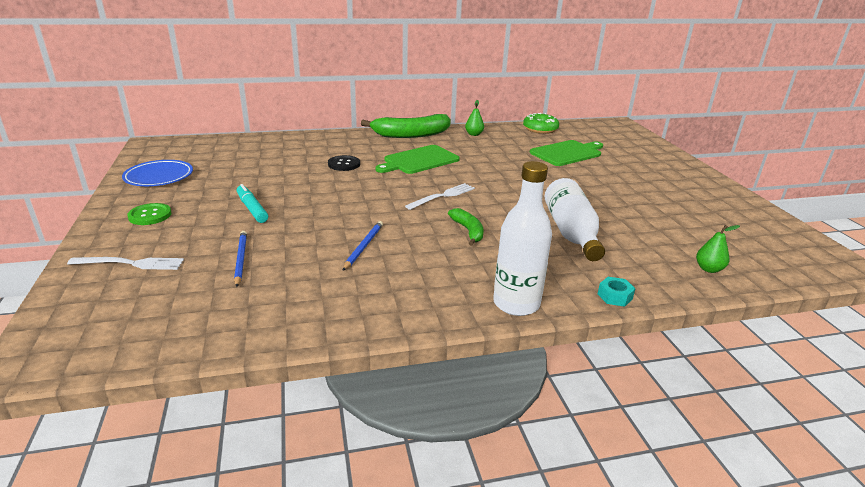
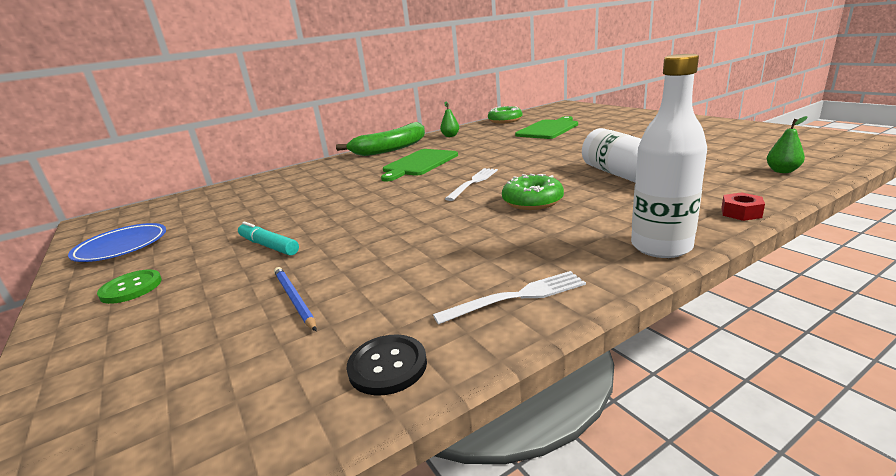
camera: 15 degrees left, 5 degrees down
white fork [67,257,184,270] -> white fork moved to [433,271,586,325]
black button [328,155,360,171] -> black button moved to [346,334,427,396]
blue pencil [343,221,383,270] -> none
green banana [448,208,484,246] -> green donut [502,174,564,210]
turquoise nut [598,277,635,307] -> red nut [721,192,765,221]

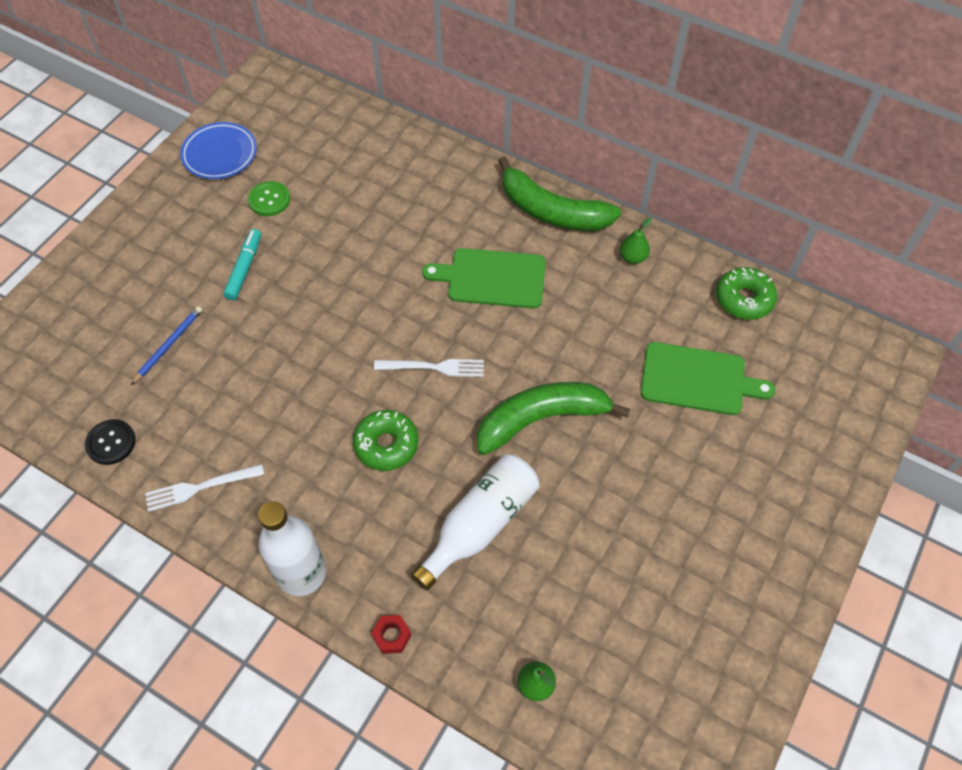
camera: 60 degrees right, 35 degrees up
green button [97,269,162,304] -> green button moved to [248,181,290,216]
white fork [433,271,586,325] -> white fork turned 120 degrees clockwise [145,464,264,512]
none -> green banana [477,382,630,455]

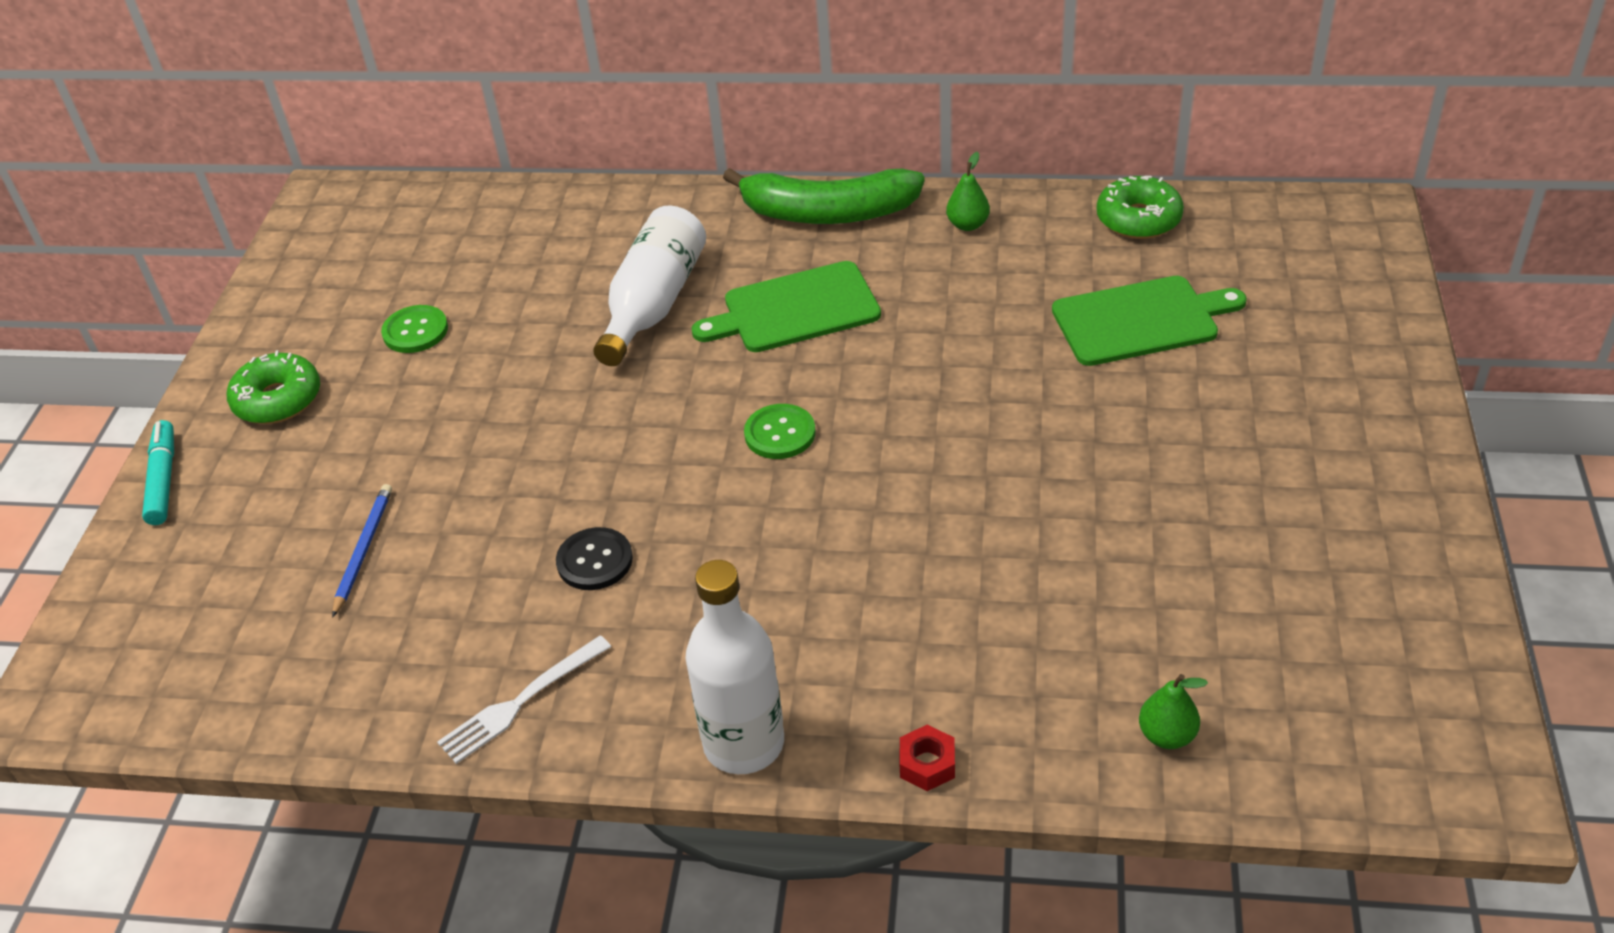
camera: 20 degrees left, 15 degrees down
black button [85,419,136,465] -> black button moved to [556,527,633,590]
blue plate [180,122,257,179] -> none
turquoise marker [223,229,261,300] -> turquoise marker moved to [142,420,174,525]
green donut [353,410,419,471] -> green donut moved to [227,350,320,424]
white fork [374,359,484,377] -> green button [744,404,816,459]
white bottle [411,454,540,590] -> white bottle moved to [593,205,706,366]
green banana [477,382,630,455] -> none

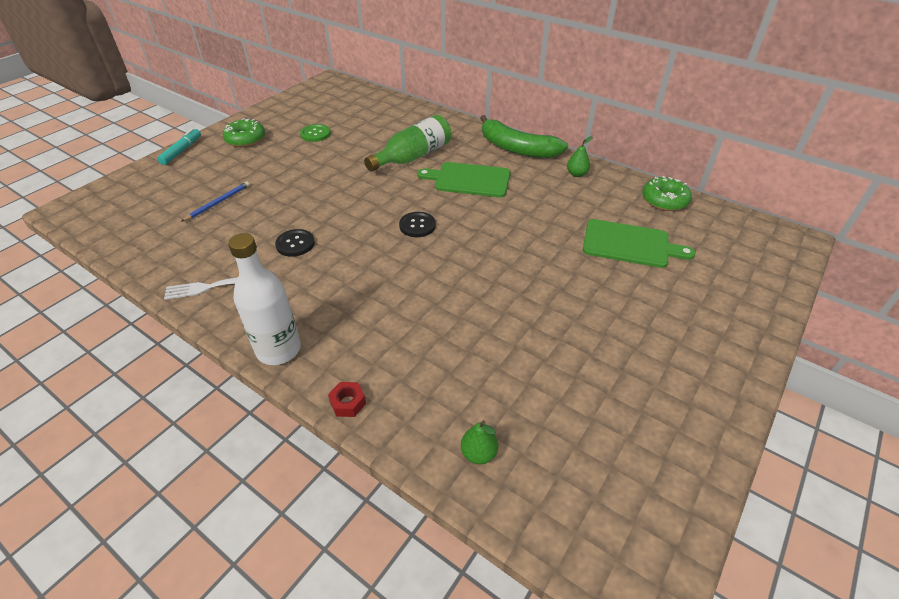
camera: 25 degrees right, 0 degrees up
white bottle [593,205,706,366] -> green bottle [364,115,451,172]
green button [744,404,816,459] -> black button [399,212,436,237]

